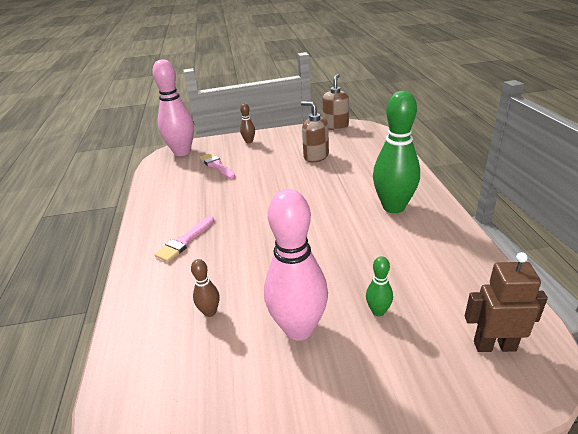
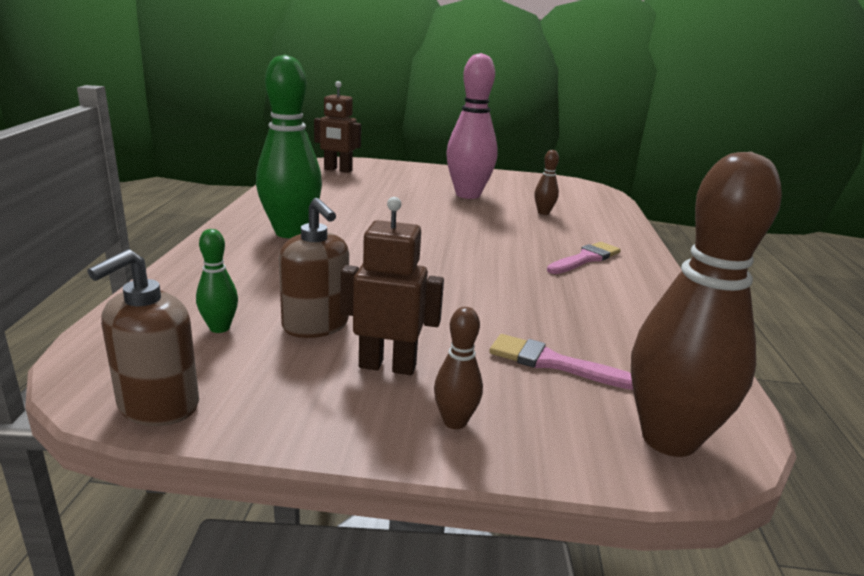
camera: 170 degrees left, 10 degrees down
pink bowling pin [152,59,194,156] -> brown bowling pin [631,152,782,457]
pink brush [199,153,235,179] -> pink brush turned 135 degrees clockwise [489,334,633,390]
green bowling pin [366,257,393,317] -> green bowling pin moved to [196,229,238,333]
none -> brown robot [341,197,444,375]

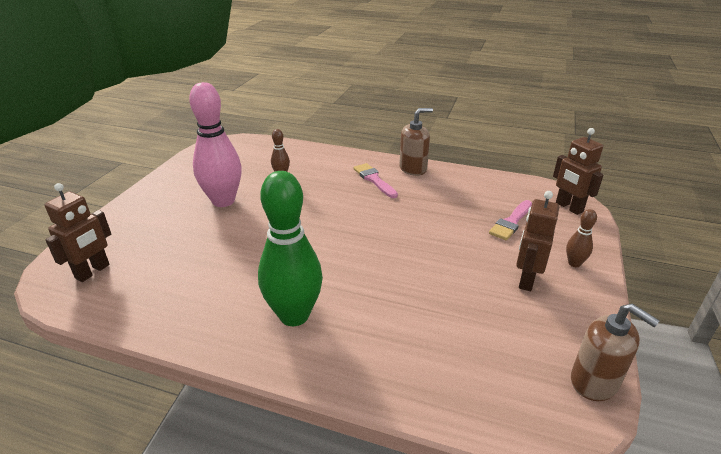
camera: 75 degrees left, 10 degrees up
green bowling pin [196,229,238,333] -> none
brown soap dispenser [279,198,349,338] -> brown soap dispenser moved to [399,108,433,176]
brown bowling pin [631,152,782,457] -> brown robot [553,128,604,215]

